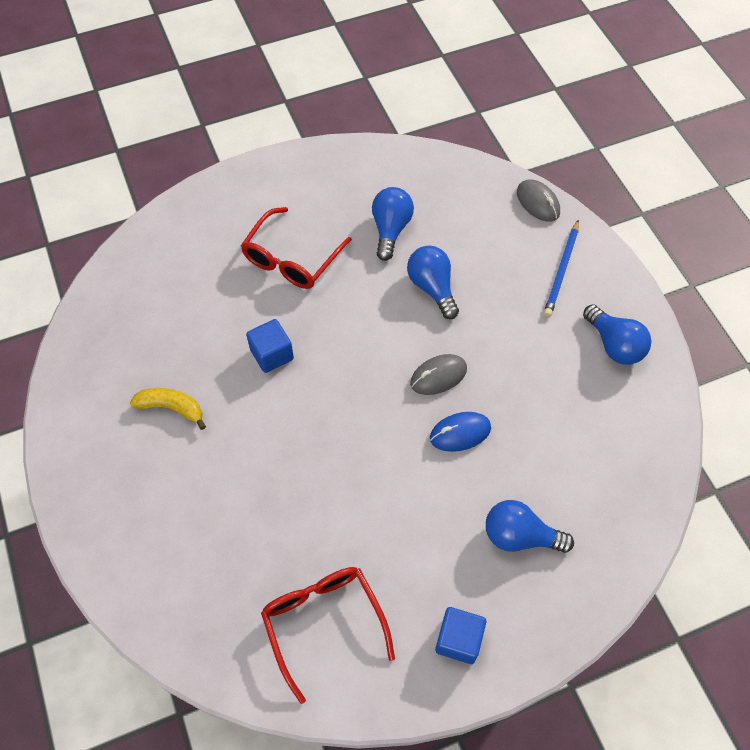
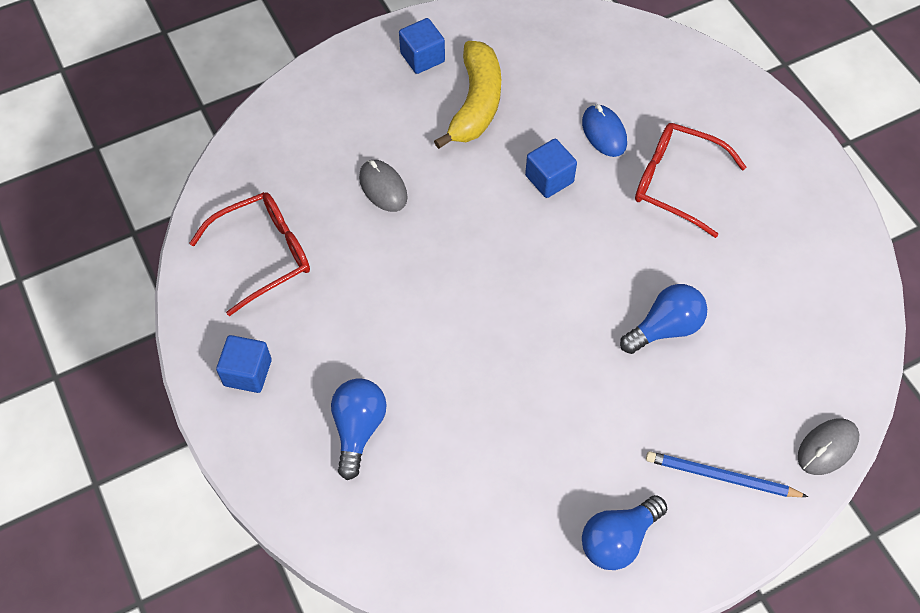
camera: 85 degrees right, 0 degrees up
yellow banana [130,388,206,430] -> yellow banana [434,41,501,149], size x1.66
blue light bulb [372,187,414,261] -> none
grey mouse [410,354,467,395] -> grey mouse moved to [359,160,408,212]
blue mouse [430,412,491,452] -> blue mouse moved to [582,104,627,157]
none -> blue cube [399,18,445,74]

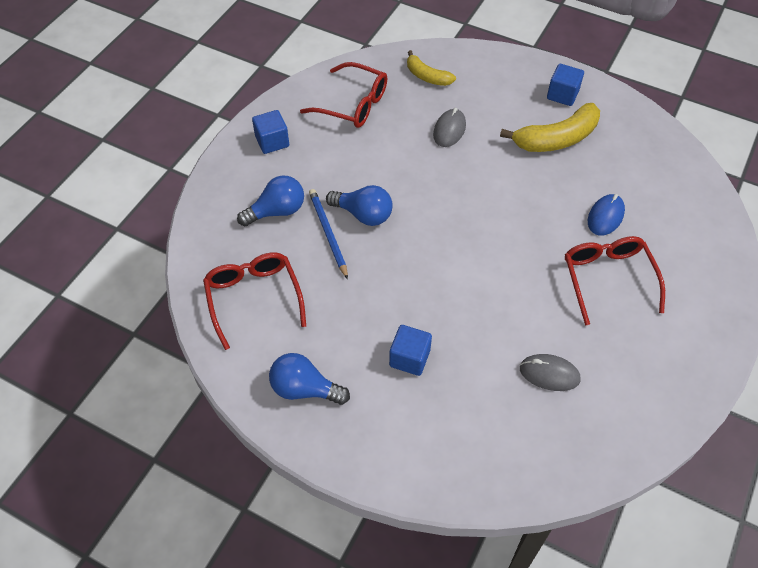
camera: 55 degrees right, 5 degrees down
blue cube [525,139,577,198] -> blue cube moved to [389,325,432,376]
blue light bulb [620,284,707,354] -> blue light bulb moved to [326,185,393,226]
blue pencil [646,451,808,497] -> blue pencil moved to [309,189,348,279]
grey mouse [798,418,859,475] -> grey mouse moved to [520,354,581,391]
none -> red glasses [203,253,306,350]
none -> yellow banana [407,50,456,86]

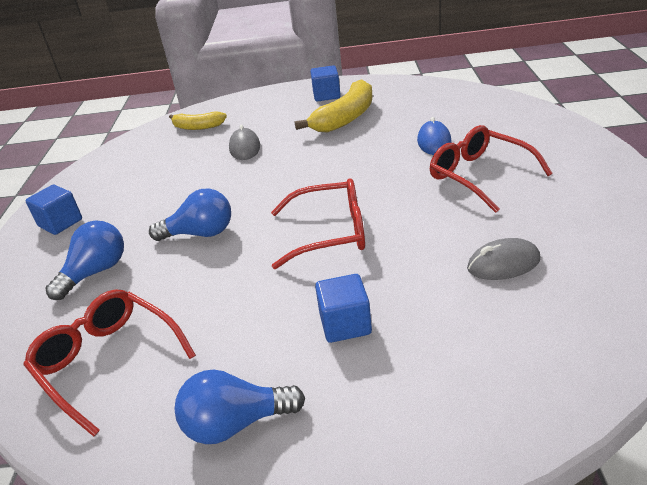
camera: 25 degrees left, 20 degrees down
red glasses [300,62,387,128] -> red glasses moved to [271,178,365,269]
blue pencil [309,189,348,279] -> none

